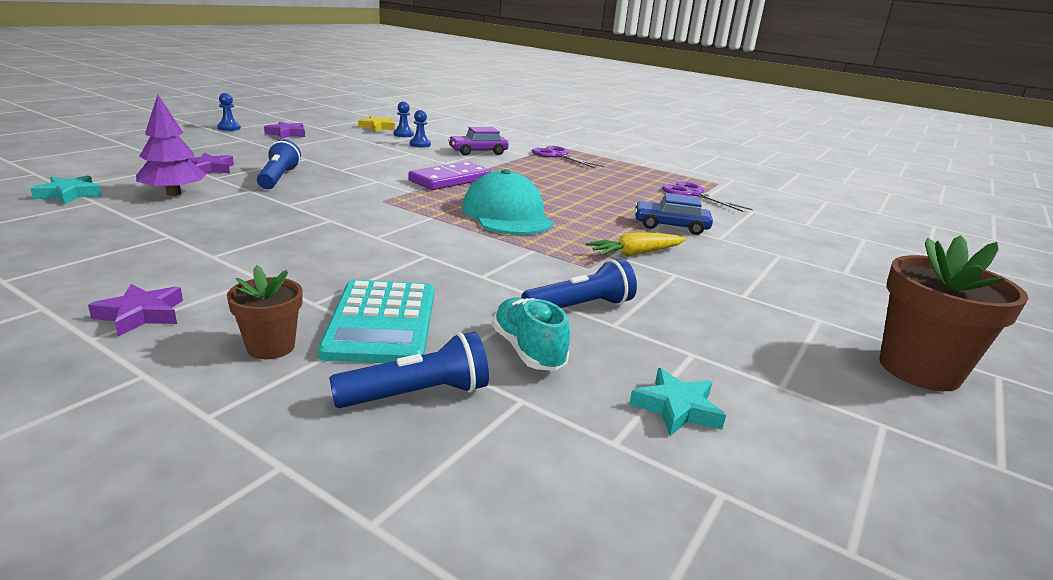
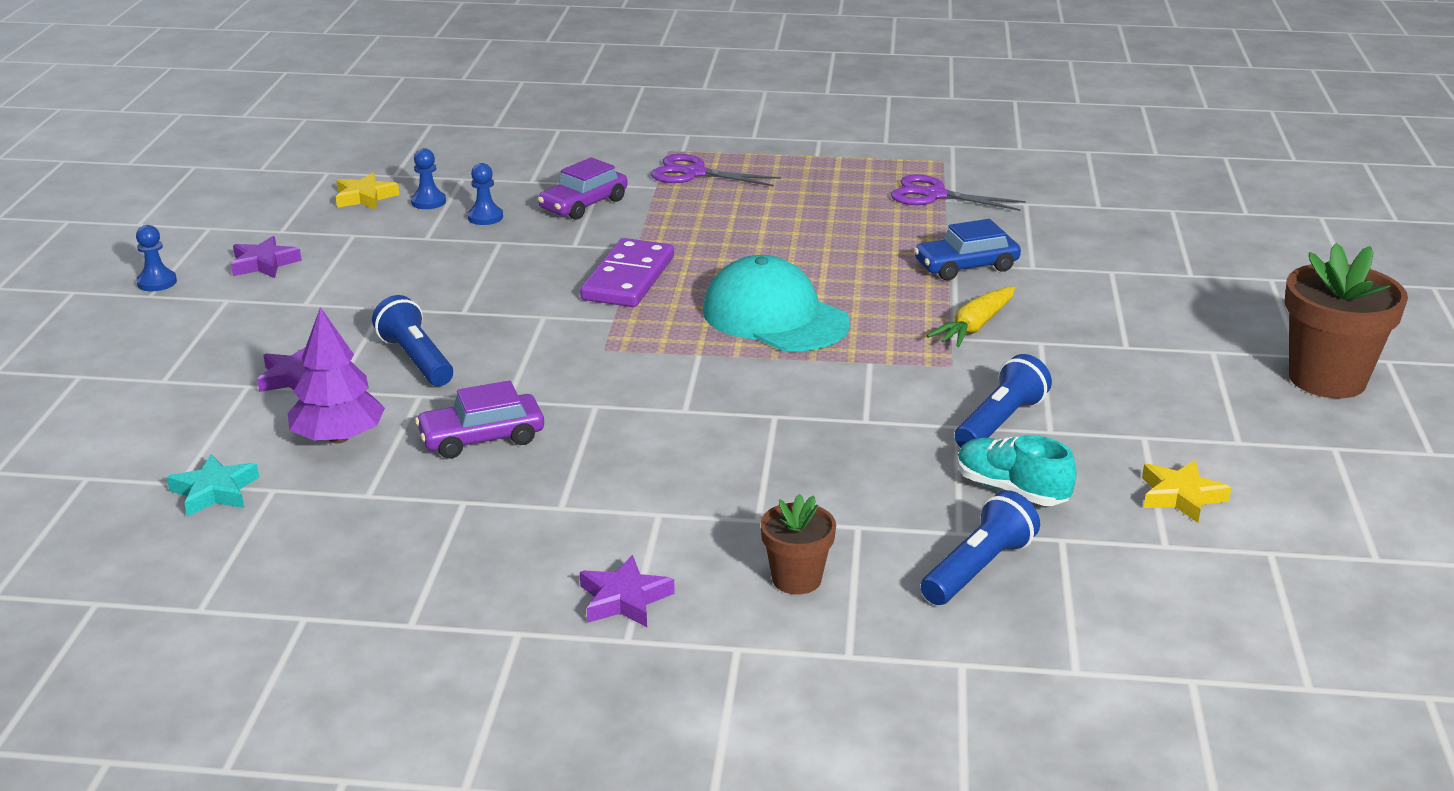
camera: 25 degrees left, 5 degrees up
turquoise calculator [318,280,434,363] -> none
turquoise star [629,368,726,436] -> yellow star [1142,460,1231,523]
none -> purple car [415,380,544,459]

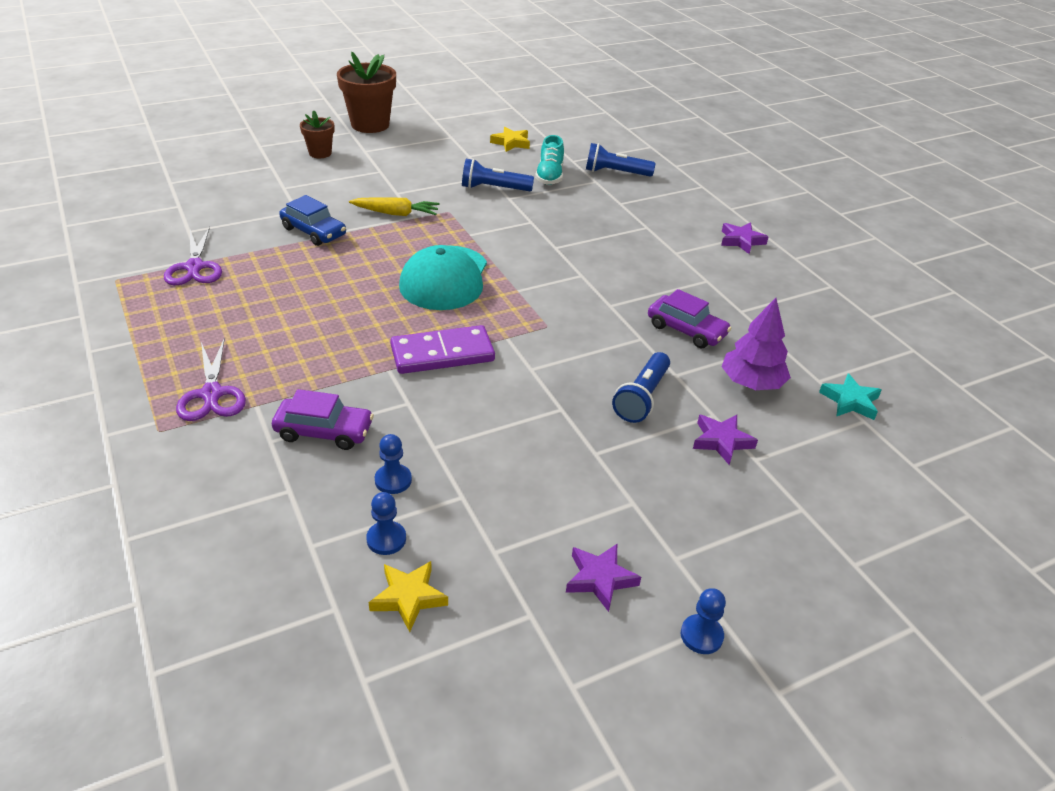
camera: 125 degrees left, 10 degrees up
brown flower pot [760,494,836,595] -> brown flower pot moved to [300,110,334,158]

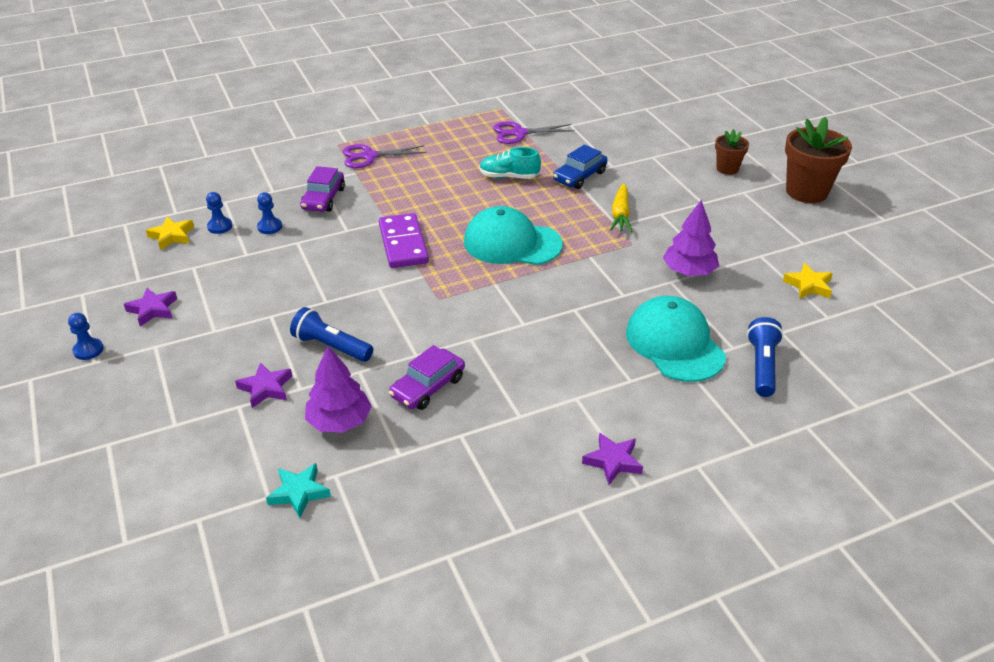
camera: 95 degrees right, 0 degrees up
blue flashlight [462,159,534,191] -> purple tree [663,200,719,276]
turquoise shoe [535,135,564,185] -> turquoise shoe moved to [479,147,541,179]
none -> turquoise cap [626,296,726,382]

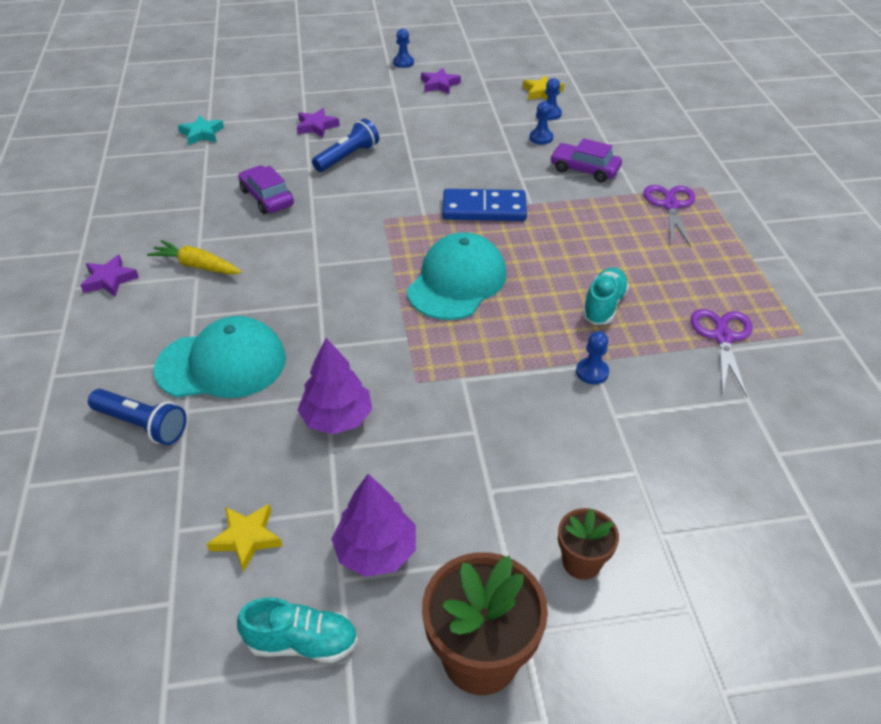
camera: 105 degrees right, 5 degrees up
purple tree [305,346,372,433] -> purple tree moved to [331,474,416,577]
purple domino [379,213,429,268] -> blue domino [442,189,527,221]
blue car [553,145,608,189] -> blue pawn [576,331,609,384]
yellow carrot [610,183,633,232] -> yellow carrot moved to [147,240,242,274]
none -> turquoise shoe [237,597,358,663]

